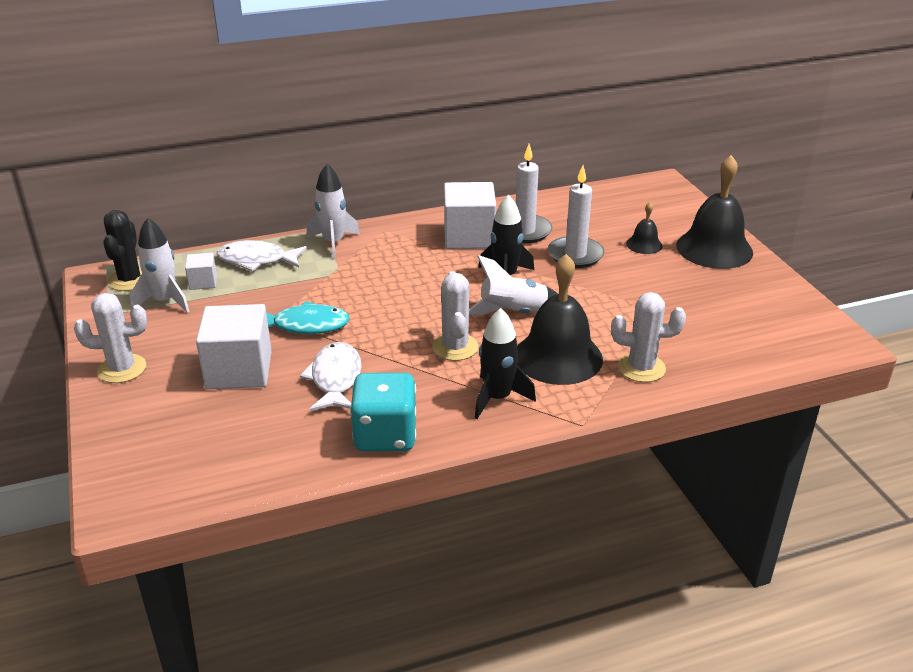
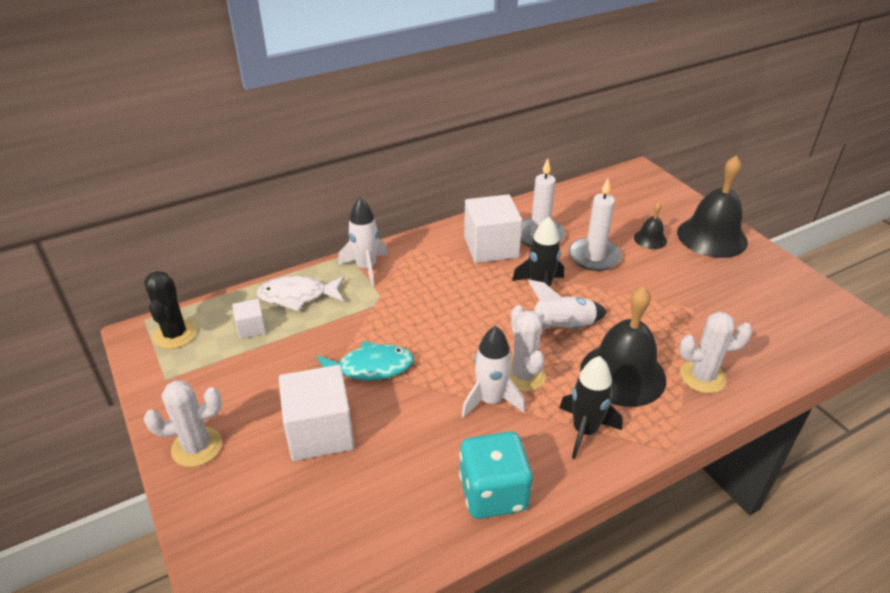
camera: 10 degrees left, 5 degrees up
white rocket [130,217,190,313] -> white rocket moved to [462,326,525,418]
white fish [300,342,362,411] -> none

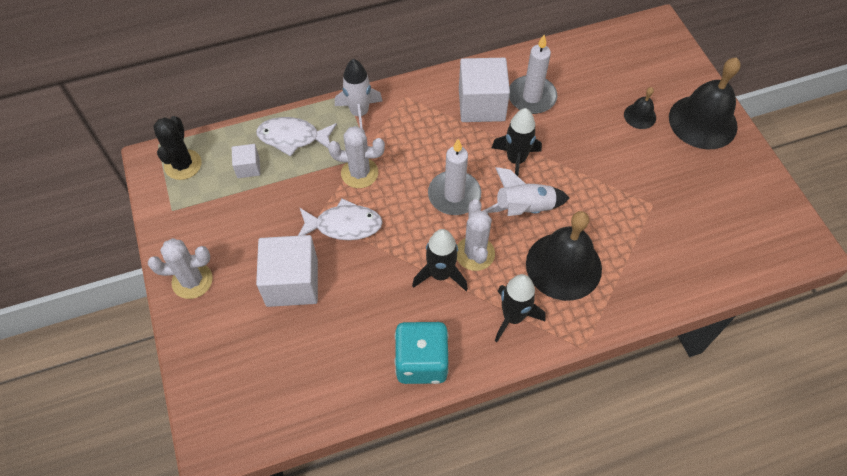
camera: 10 degrees right, 20 degrees up
turquoise fish [317,341,414,381] -> white fish [298,198,383,240]
white rocket [462,326,525,418] -> black rocket [412,229,468,291]
white candle [569,178,622,271] -> white candle moved to [428,139,481,215]
white cactus [679,312,753,393] -> white cactus moved to [328,126,385,188]

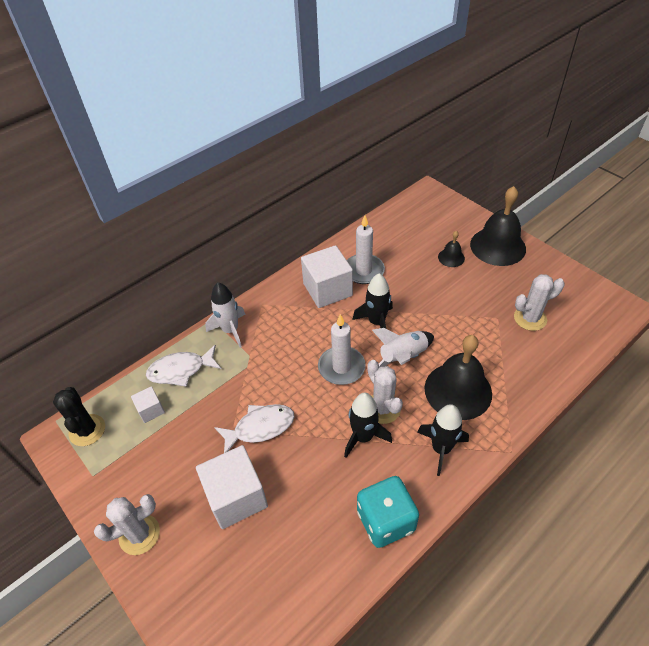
camera: 20 degrees left, 10 degrees down
white cactus [328,126,385,188] -> white cactus moved to [514,274,565,331]

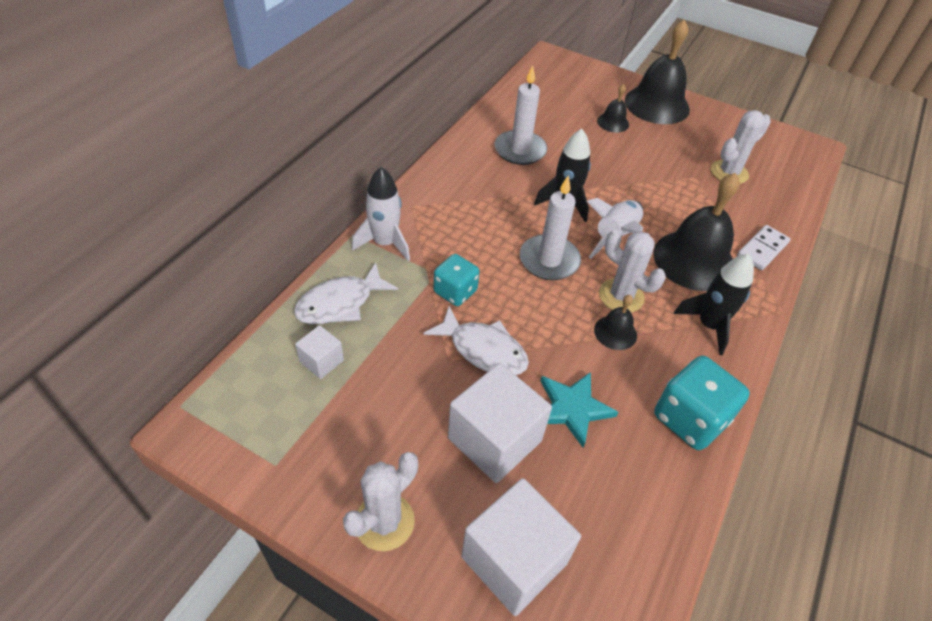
camera: 25 degrees left, 0 degrees up
black cactus [53,387,105,446] -> none
white fish [214,404,294,453] -> white fish turned 75 degrees clockwise [423,306,529,375]
white cube [301,245,353,308] -> white cube moved to [462,478,581,616]
black rocket [344,393,392,458] -> black bell [594,295,637,350]
none -> turquoise dice [434,254,479,306]
none -> turquoise star [541,372,618,448]
none -> white domino [737,225,790,270]

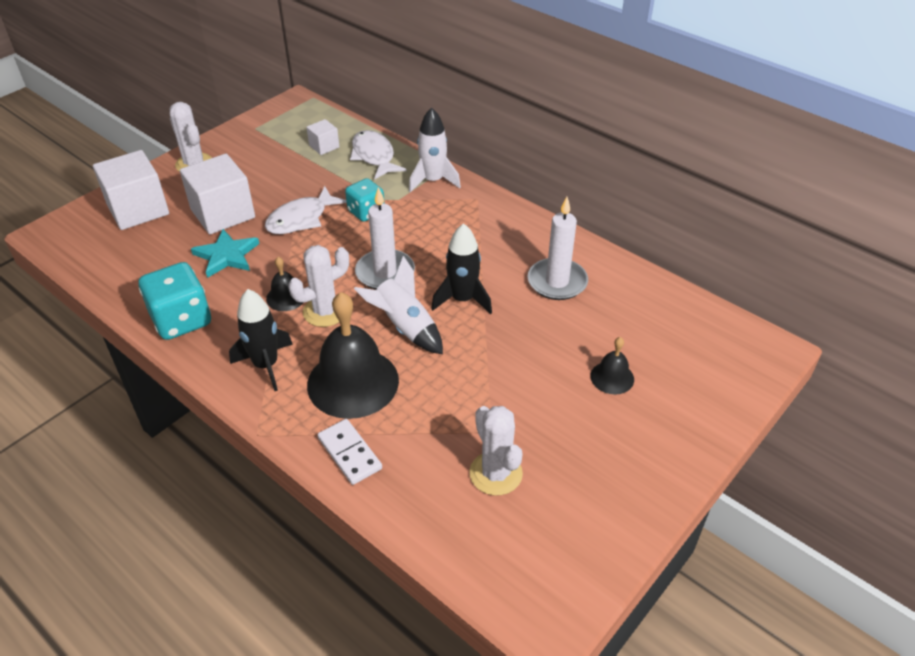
camera: 105 degrees right, 5 degrees down
black bell [625,19,690,124] -> none

